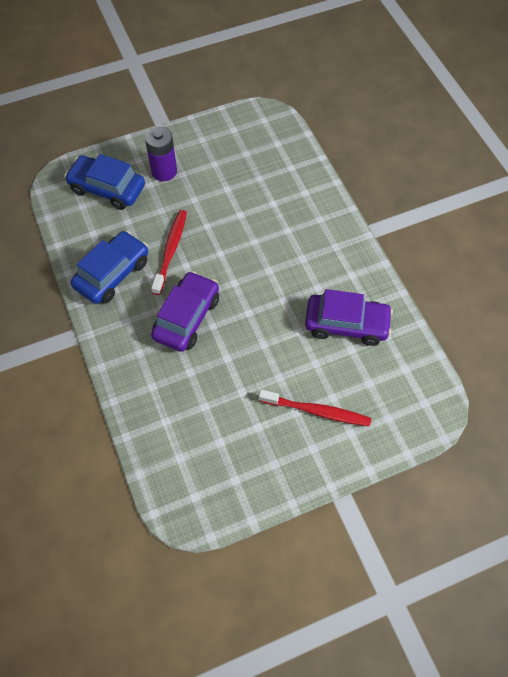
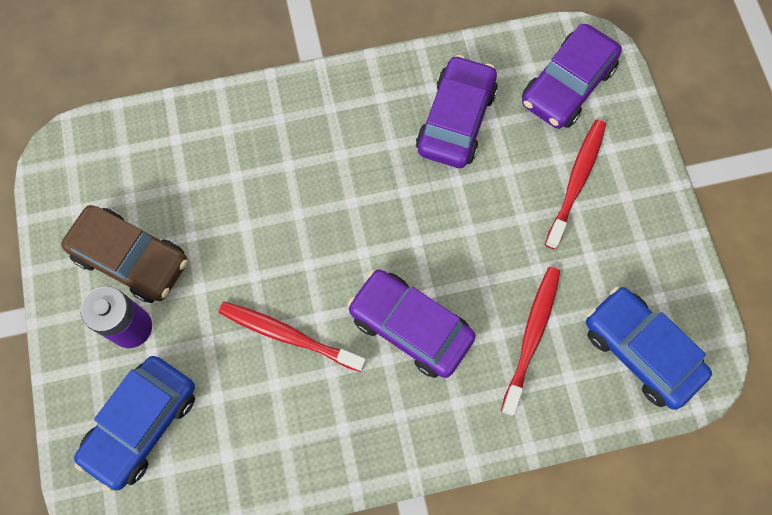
camera: 80 degrees left, 10 degrees up
blue car [71,231,148,304] -> blue car moved to [586,286,712,410]
none -> brown car [61,205,188,303]
none -> red toothbrush [501,267,560,416]
none -> purple car [522,24,622,129]

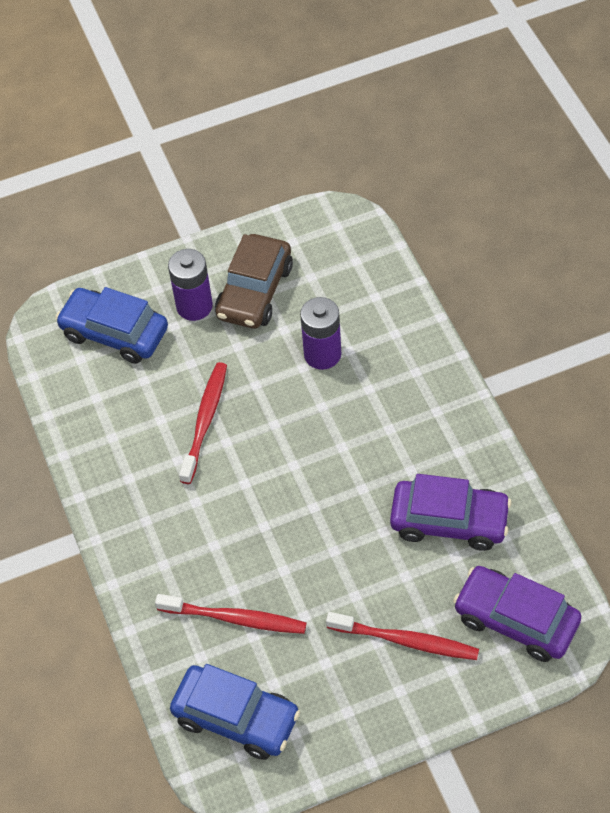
camera: 85 degrees right, 15 degrees down
purple car [347,269,476,378] -> none
blue car [586,286,712,410] -> blue car turned 75 degrees clockwise [170,664,300,760]
none -> purple battery [300,297,341,370]

